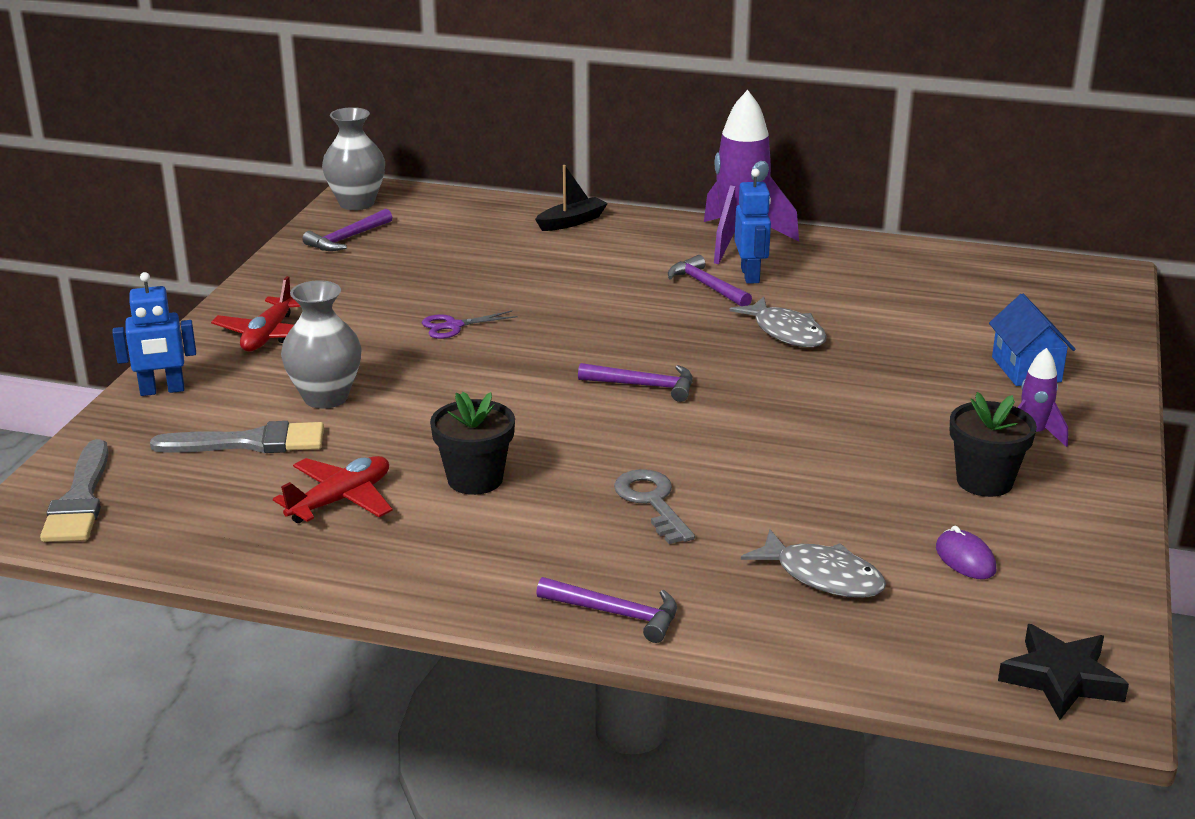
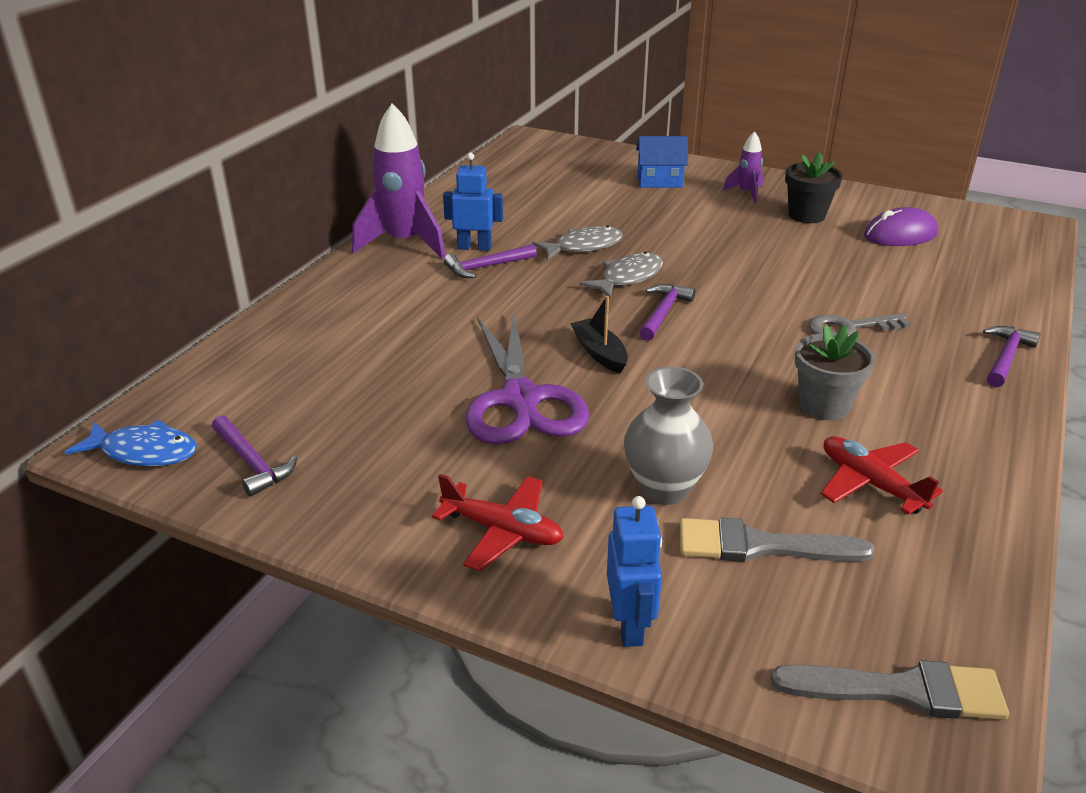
camera: 80 degrees left, 5 degrees up
grey brush [150,421,324,453] -> grey brush turned 90 degrees counterclockwise [680,518,875,562]
grey vase [322,107,385,210] -> blue fish [65,420,197,467]
purple scissors [422,310,518,339] -> purple scissors [465,312,589,445], size x2.38
black flower pot [430,392,515,495] -> grey flower pot [795,324,875,420]
black boat [535,165,608,231] -> black boat moved to [570,296,628,374]
grey fish [741,529,886,598] -> grey fish moved to [580,252,663,298]
purple mouse [936,526,996,579] -> purple mouse [864,207,938,246], size x1.66
black star [998,624,1129,720] -> none

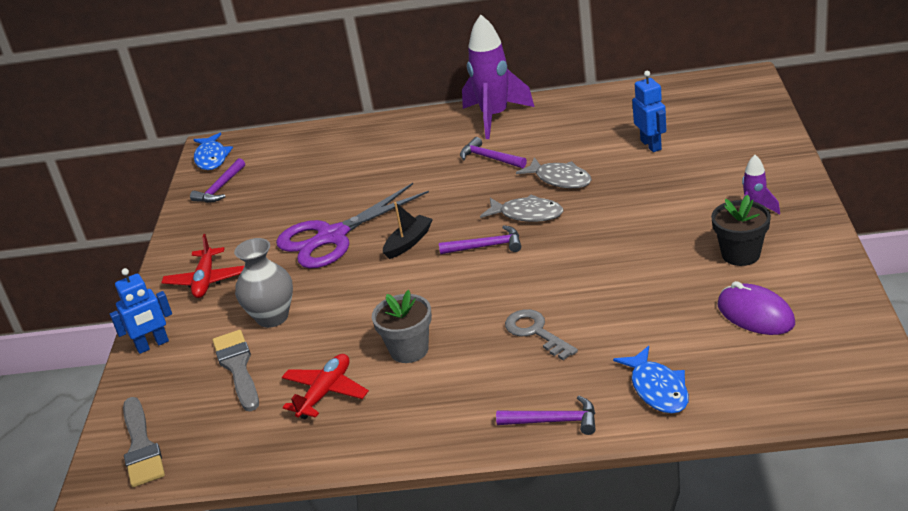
camera: 70 degrees right, 0 degrees up
blue robot [443,153,503,251] -> blue robot moved to [632,71,666,152]
blue house [636,136,688,188] -> none
none -> blue fish [613,346,689,414]

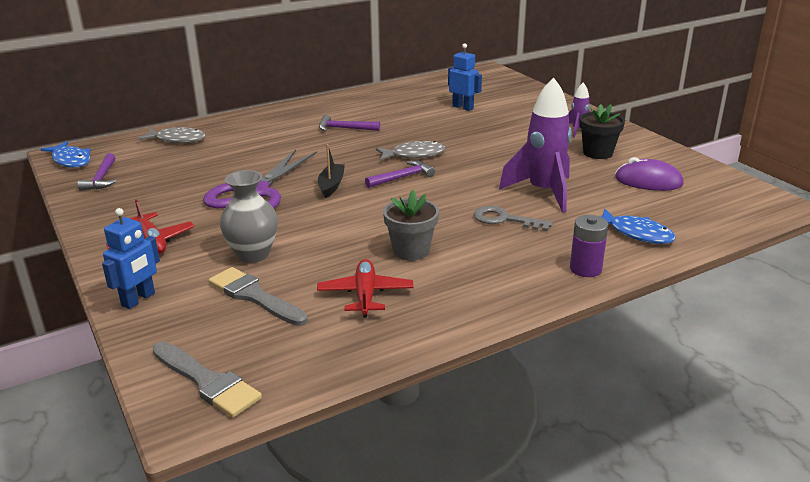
camera: 35 degrees left, 5 degrees down
purple rocket [462,14,534,139] -> purple rocket moved to [499,77,572,213]
purple hammer [496,396,596,435] -> purple battery [570,215,608,277]
grey fish [516,157,592,188] -> grey fish moved to [137,127,206,143]

